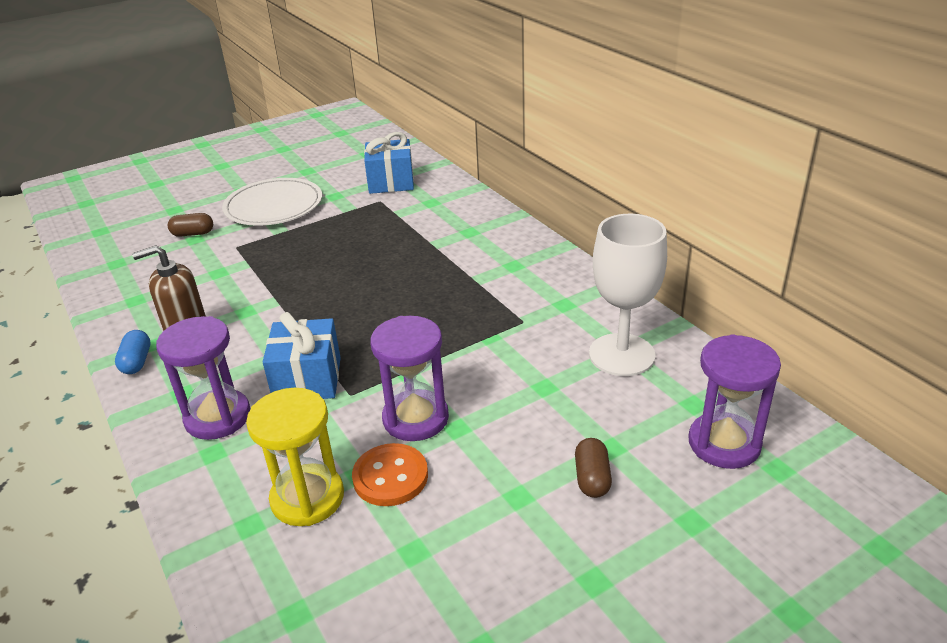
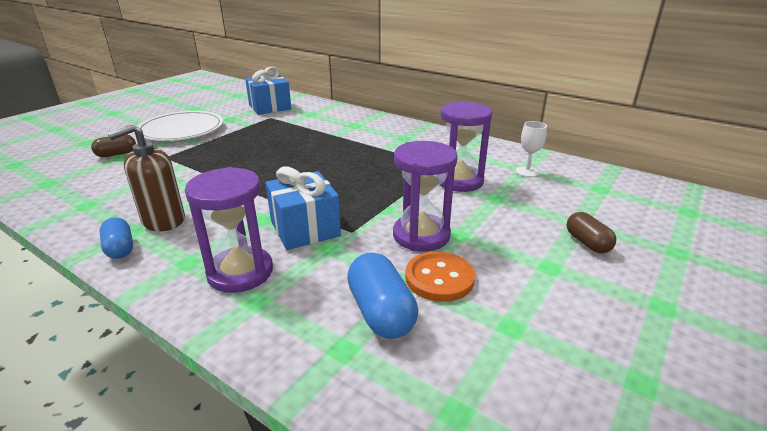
camera: 25 degrees left, 5 degrees down
yellow hourglass [246,388,344,526] -> blue capsule [347,252,418,339]
white goblet [589,214,667,376] -> white goblet [516,121,547,177], size x0.46
purple hourglass [688,334,781,469] -> purple hourglass moved to [440,102,492,192]

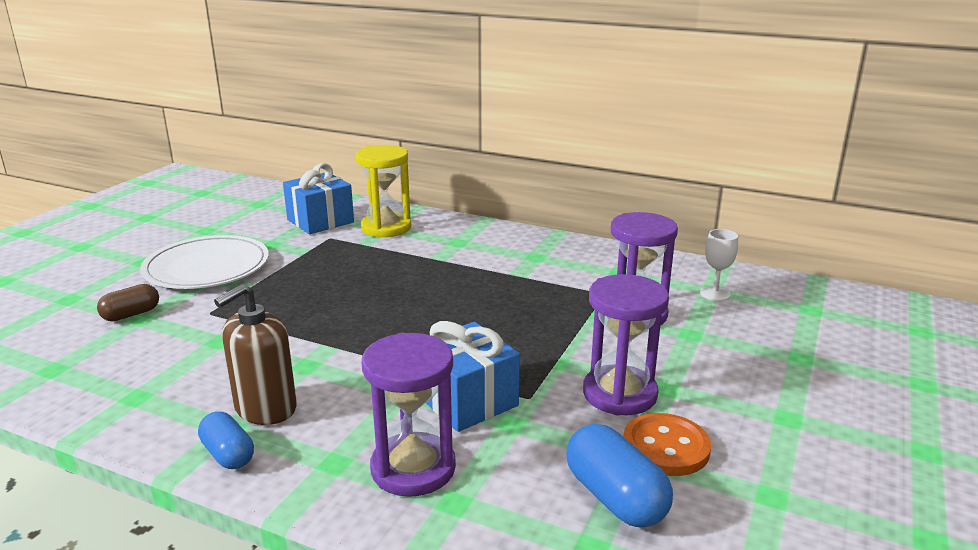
camera: 10 degrees left, 5 degrees down
brown capsule [567,212,616,253] -> none
none -> yellow hourglass [356,145,411,238]

